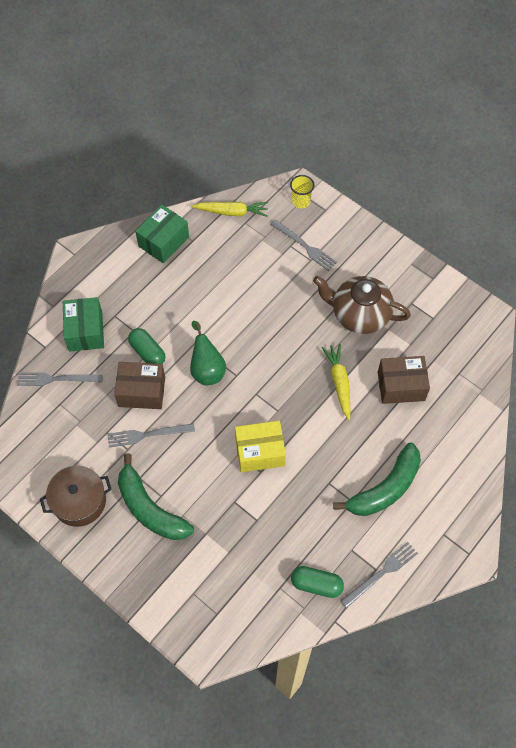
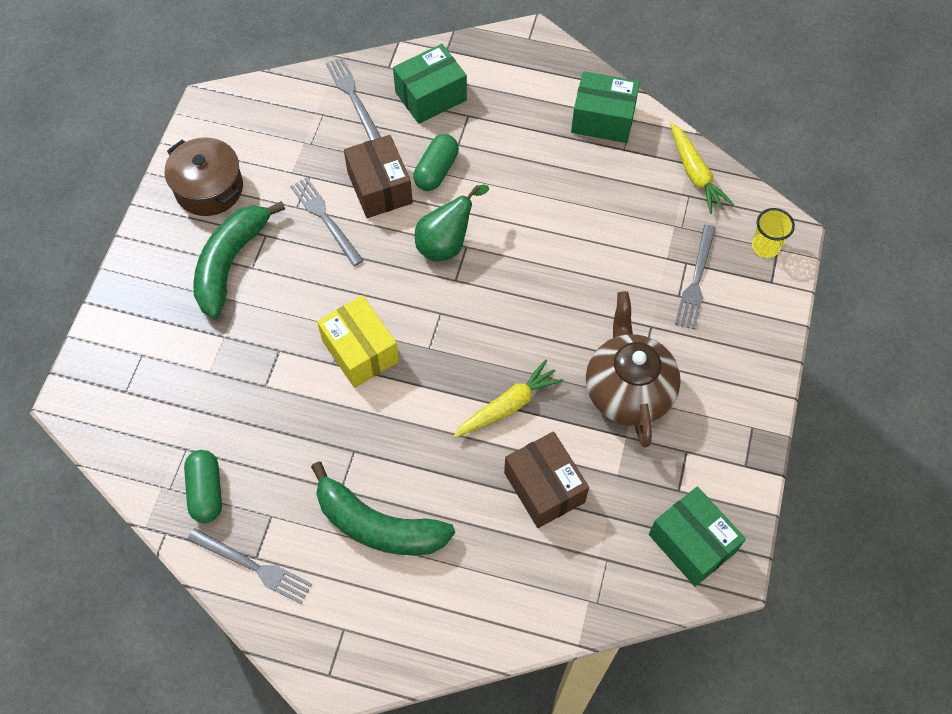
camera: 65 degrees right, 0 degrees up
none -> green box [649,486,746,587]

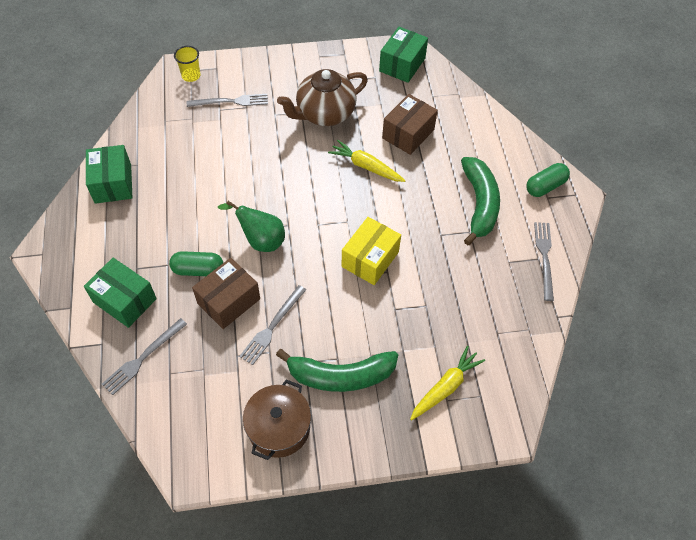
camera: 115 degrees left, 5 degrees down
green capsule [184,450,222,523] -> green capsule moved to [526,163,570,197]
yellow carrot [670,122,734,214] -> yellow carrot moved to [410,346,485,421]

